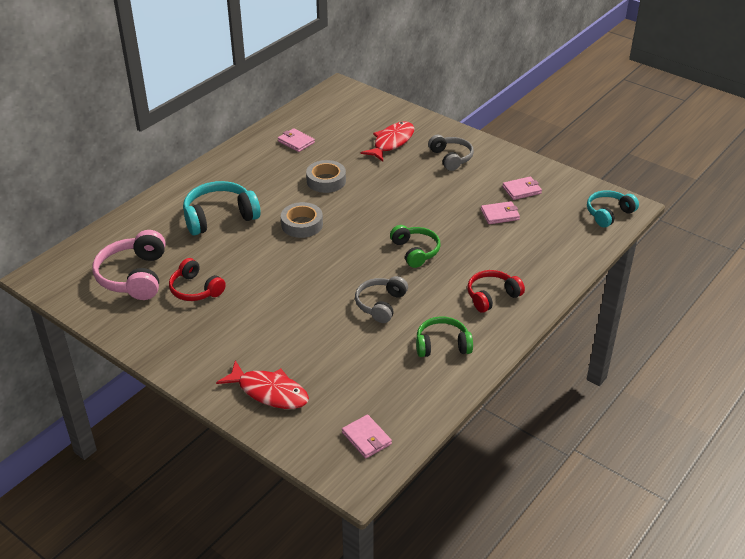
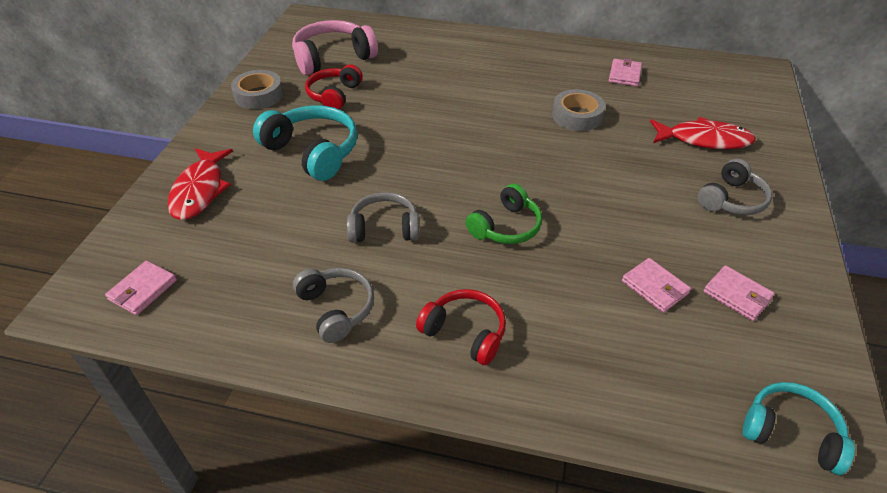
camera: 65 degrees right, 5 degrees up
turquoise headphones [183,181,261,235] -> turquoise headphones moved to [253,105,357,181]
grey tape [281,202,323,238] -> grey tape moved to [231,70,283,109]
green headphones [416,316,473,357] -> grey headphones [293,268,374,343]

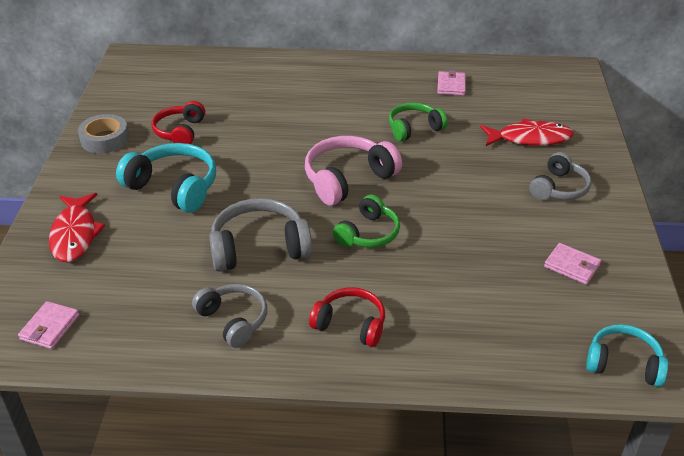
camera: 10 degrees left, 5 degrees down
pink headphones [292,20,378,75] -> pink headphones moved to [305,136,402,206]
grey headphones [347,192,419,243] -> grey headphones [209,198,312,272], size x1.52
grey tape [552,89,605,131] -> green headphones [389,102,448,141]
pink wallet [622,258,691,313] -> none

